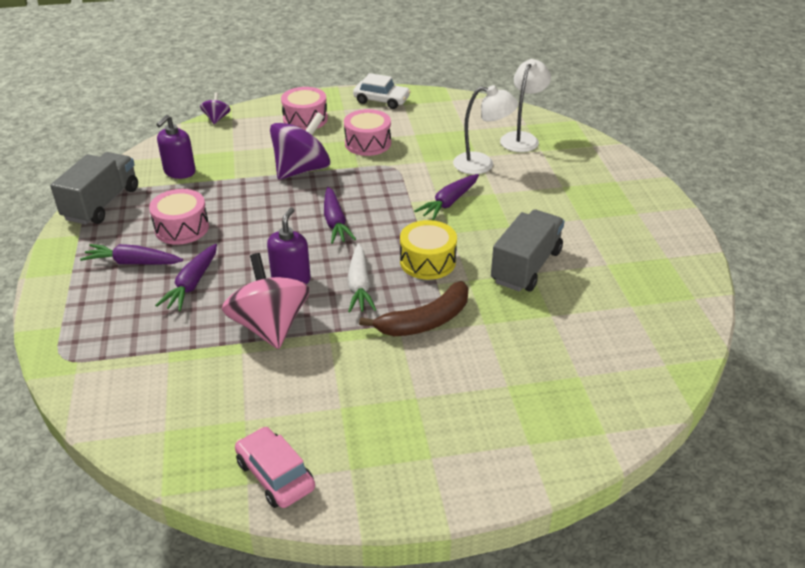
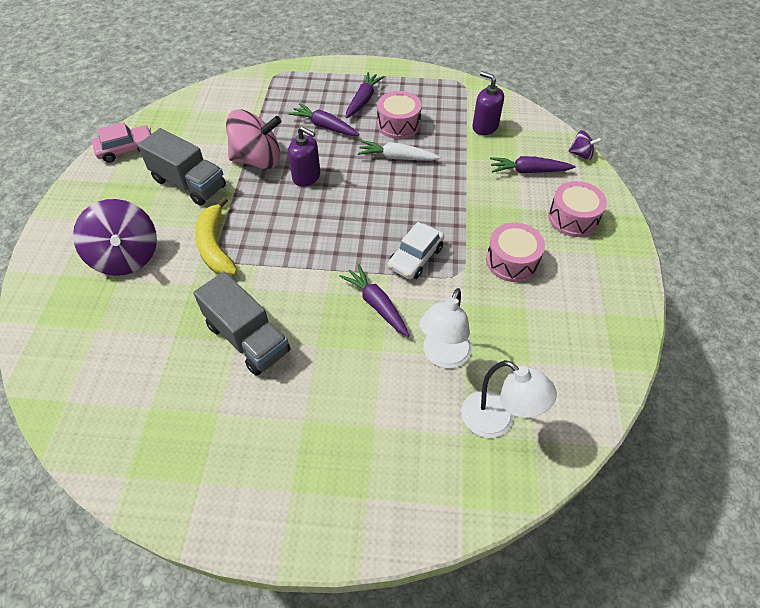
camera: 105 degrees right, 15 degrees up
grey truck [50,152,138,225] -> grey truck moved to [138,128,226,206]
purple spinning top [270,112,330,180] -> purple spinning top moved to [73,199,157,276]
purple carrot [324,187,356,244] -> purple carrot moved to [490,156,575,174]
white carrot [348,244,376,312] -> white carrot moved to [358,140,441,161]
white car [353,73,411,109] -> white car moved to [388,222,444,279]
brown banana [359,281,469,336] -> yellow banana [195,197,238,275]
yellow drum [400,220,457,280] -> none

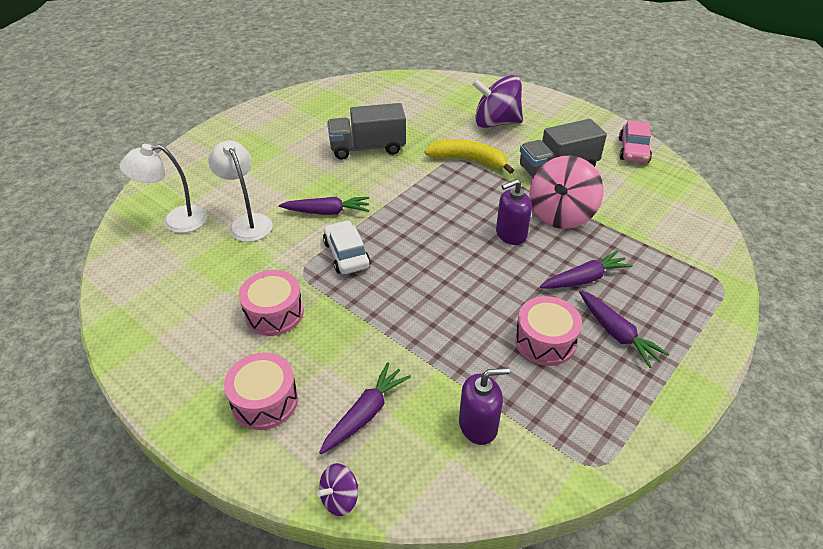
camera: 125 degrees right, 10 degrees down
white carrot [358,140,441,161] -> none

